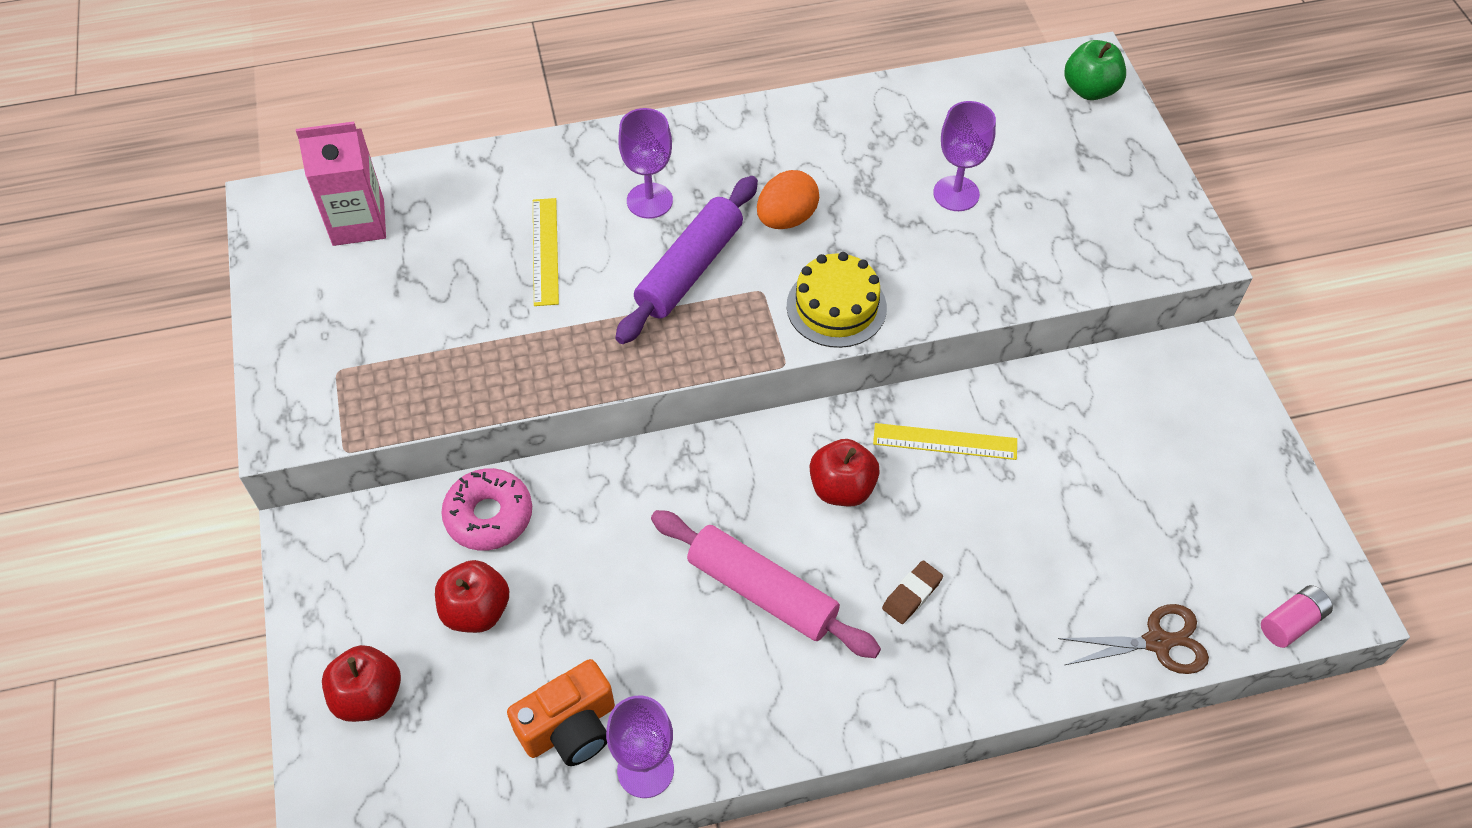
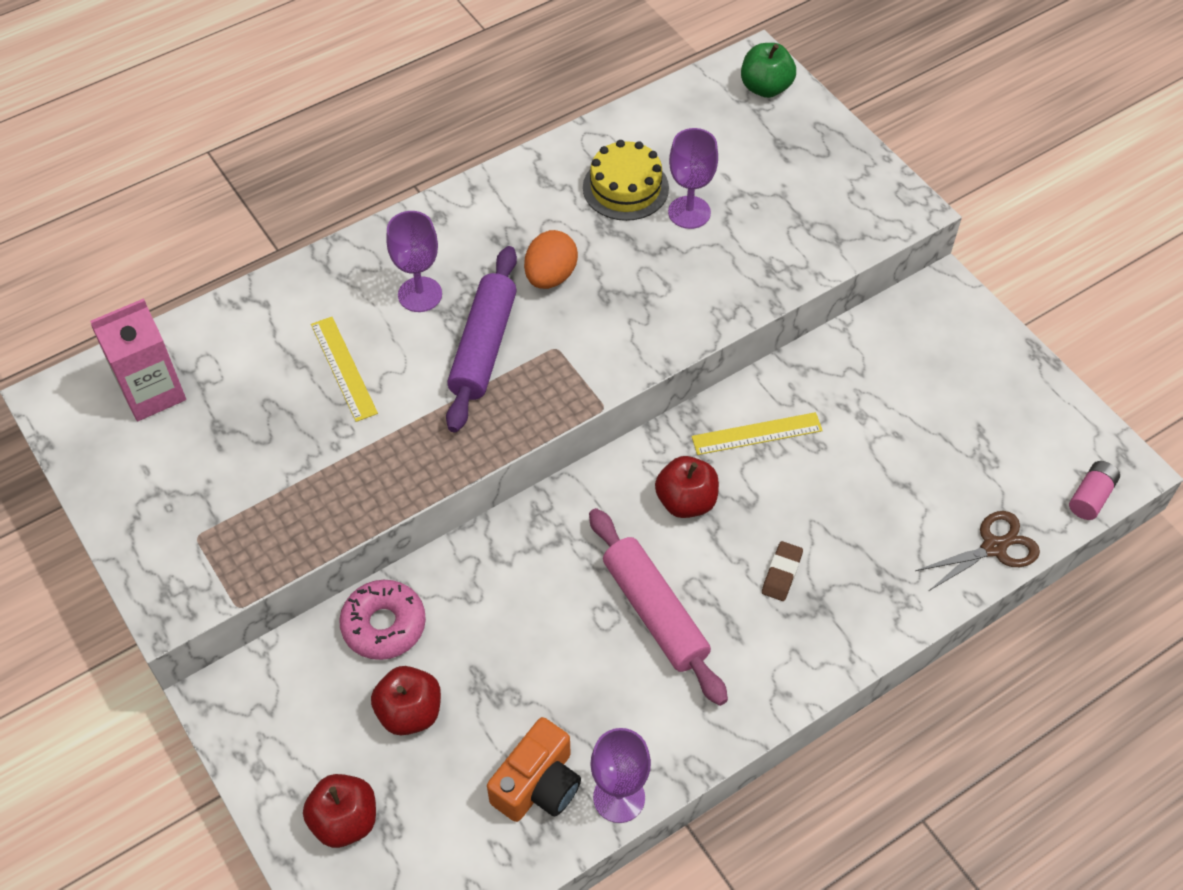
camera: 20 degrees left, 0 degrees up
pink rolling pin [651,510,881,658] -> pink rolling pin turned 45 degrees clockwise [589,508,728,706]
yellow cake [787,252,887,348] -> yellow cake moved to [583,140,669,221]

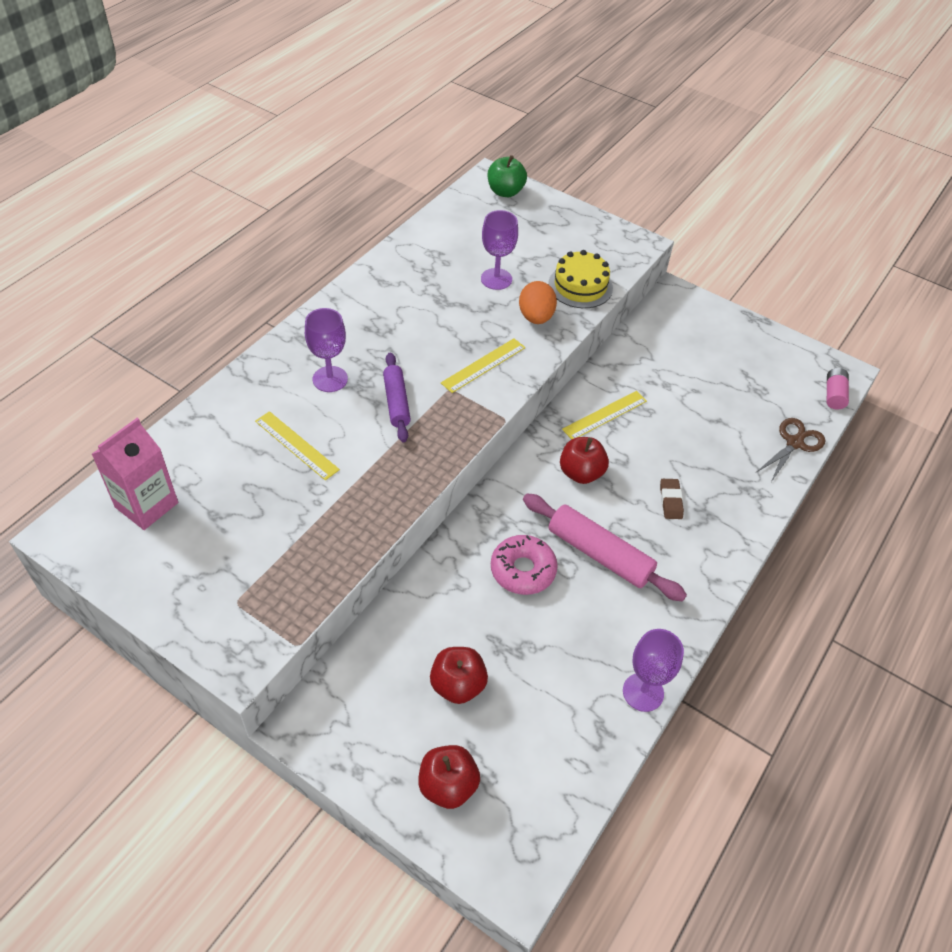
camera: 25 degrees left, 5 degrees down
pink donut [339,580,426,660] -> pink donut moved to [491,535,558,595]
purple rolling pin [446,246,517,432] -> purple rolling pin [383,353,411,443], size x0.66
orange camera [487,717,581,822] -> none
orange egg [524,230,578,289] -> orange egg moved to [519,281,557,324]
yellow cake [583,140,669,221] -> yellow cake moved to [548,250,613,308]
none -> yellow ruler [441,338,525,393]

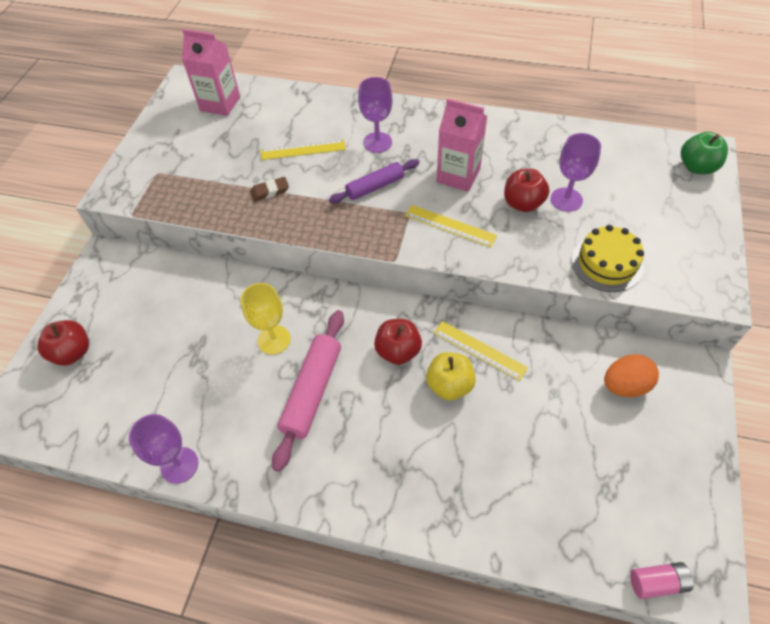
camera: 75 degrees right, 5 degrees up
yellow ruler [255,411,340,480] -> yellow ruler turned 60 degrees clockwise [261,139,346,160]
red apple [430,647,488,704] -> red apple moved to [504,169,549,212]
pink donut [491,535,558,595] -> yellow goblet [240,283,291,355]
orange egg [519,281,557,324] -> orange egg moved to [604,354,659,397]
brown eraser [660,479,684,519] -> brown eraser moved to [250,177,289,202]
brown scissors [757,418,825,482] -> none
none -> yellow apple [426,352,476,401]
none -> pink carton [436,98,488,192]

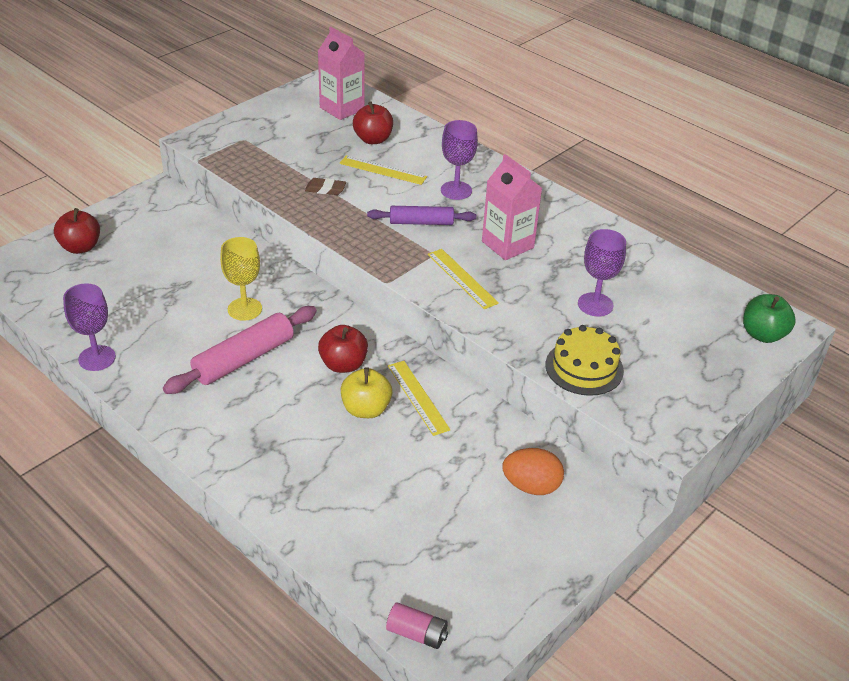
camera: 25 degrees right, 15 degrees down
red apple [504,169,549,212] -> red apple moved to [353,102,393,144]

